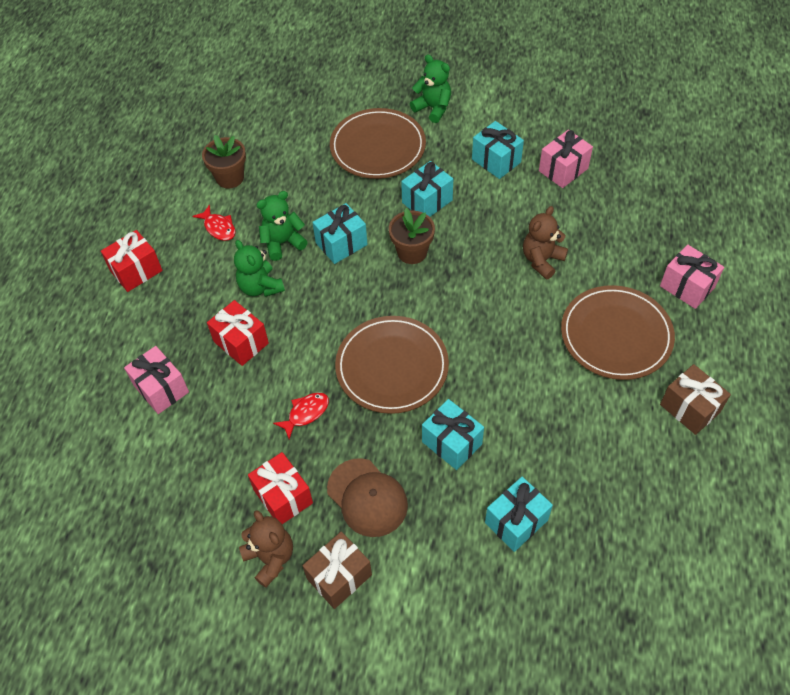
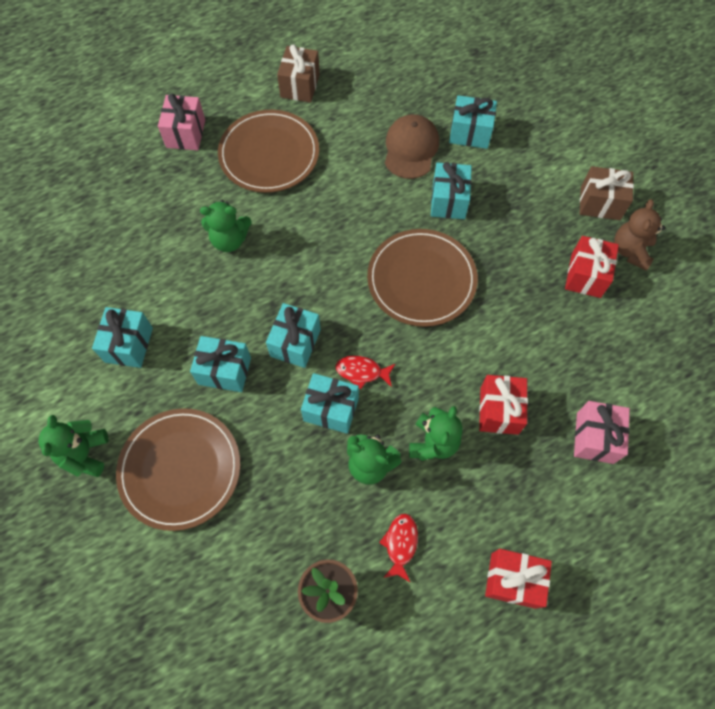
camera: 130 degrees left, 10 degrees up
red fish [273,392,329,439] -> red fish moved to [335,356,395,389]
brown cap [327,458,408,537] -> brown cap moved to [385,114,439,179]
brown flower pot [389,208,435,264] -> turquoise gift [266,303,321,368]
brown teddy bear [523,206,568,279] -> green teddy bear [200,200,252,252]
pink gift [539,130,593,188] -> none

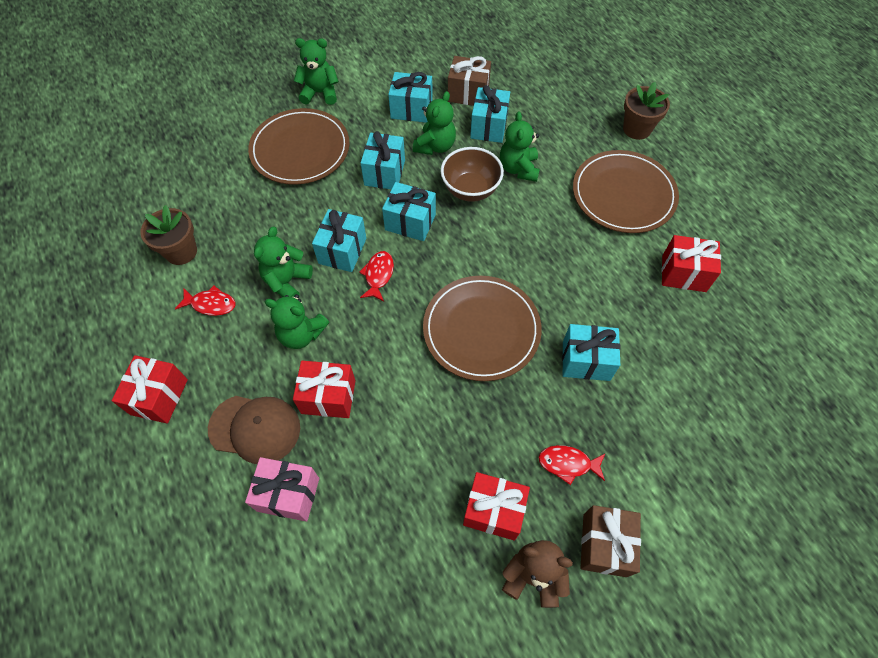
camera: 90 degrees right, 5 degrees down
pink gift [158,93,205,150] -> brown flower pot [623,82,670,140]
brown gift [277,44,320,103] -> brown gift moved to [448,56,491,106]
brown cap [385,114,439,179] -> brown cap moved to [208,396,300,464]
turquoise gift [449,95,497,149] -> turquoise gift moved to [470,85,510,143]
none -> green teddy bear [413,91,456,155]
none -> brown bowl [441,147,504,202]
none -> red fish [538,445,606,485]
none -> red gift [662,235,721,292]

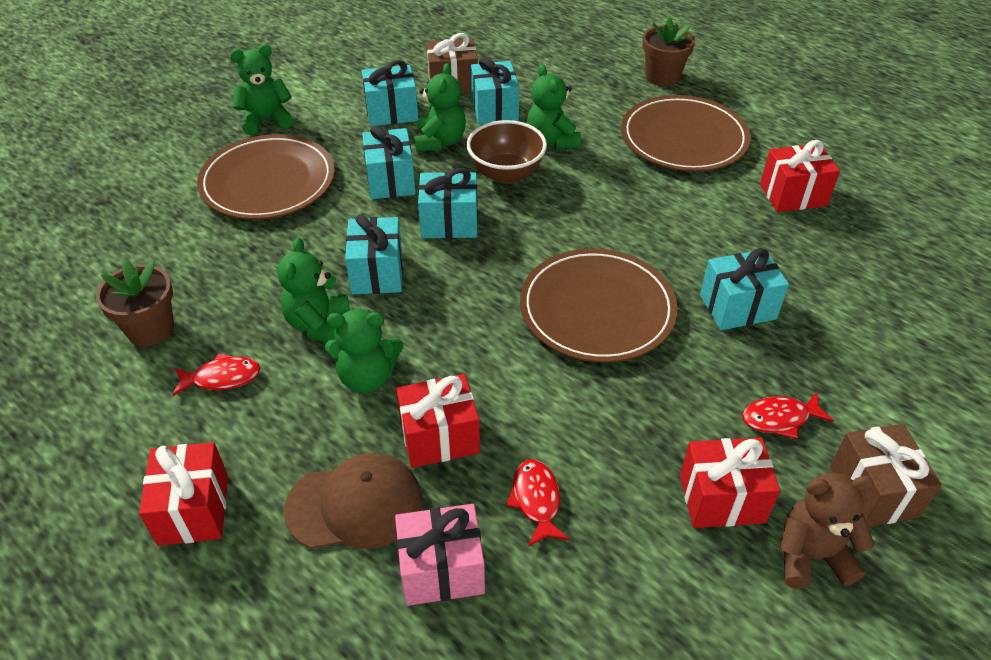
camera: 20 degrees left, 15 degrees down
red fish [359,251,394,301] -> red fish moved to [506,459,569,547]

